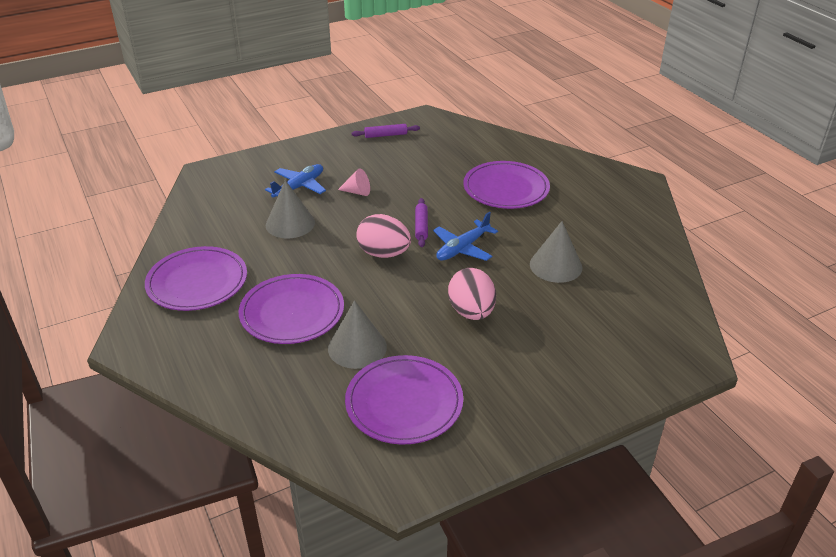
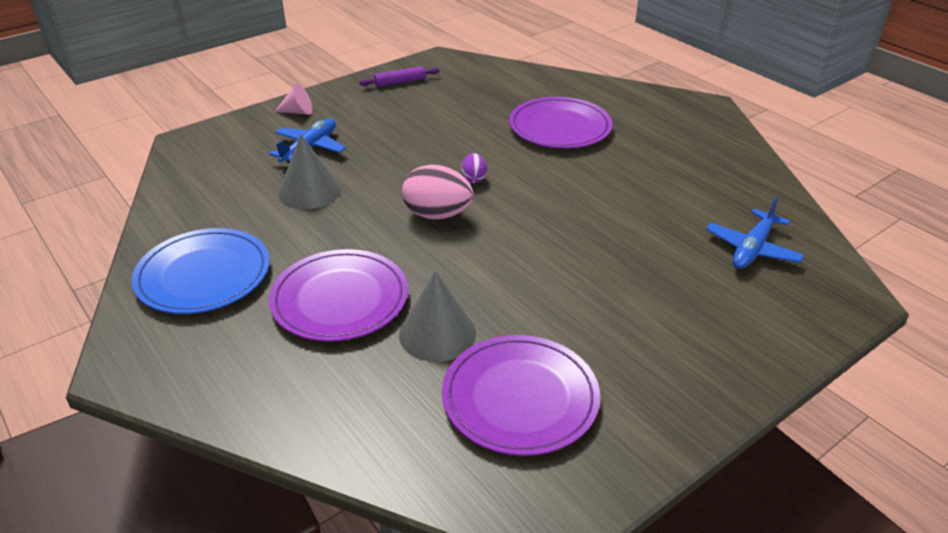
camera: 10 degrees left, 0 degrees up
purple plate [145,246,247,311] -> blue plate [132,228,270,314]
pink cone [338,168,370,196] -> pink cone moved to [275,84,312,115]
purple rolling pin [415,198,428,247] -> purple egg [461,153,487,183]
blue plane [433,212,498,261] -> blue plane moved to [706,197,804,269]
pink egg [448,268,496,320] -> none
grey cone [530,221,582,283] -> none

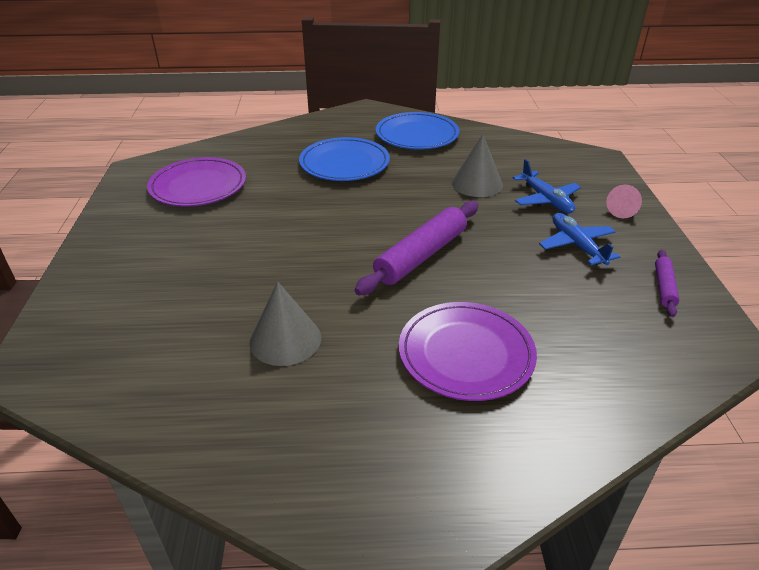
camera: 125 degrees right, 0 degrees up
purple plate [269,249,408,342] -> blue plate [299,137,390,181]
grey cone [399,271,476,362] -> grey cone moved to [249,281,321,366]
pink egg [402,165,473,219] -> none
purple egg [461,153,487,183] -> purple rolling pin [354,201,478,295]
blue plane [706,197,804,269] -> blue plane moved to [539,213,621,265]

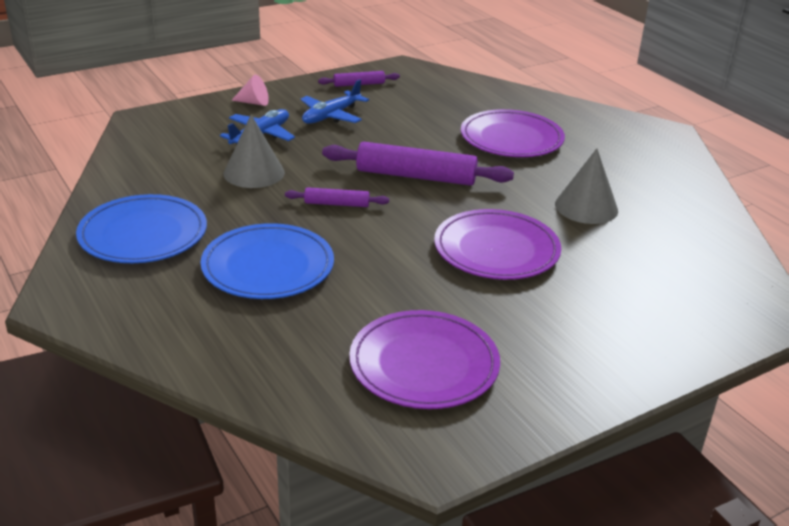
camera: 120 degrees left, 5 degrees down
none -> purple rolling pin [285,187,389,207]
none -> purple plate [434,209,561,280]

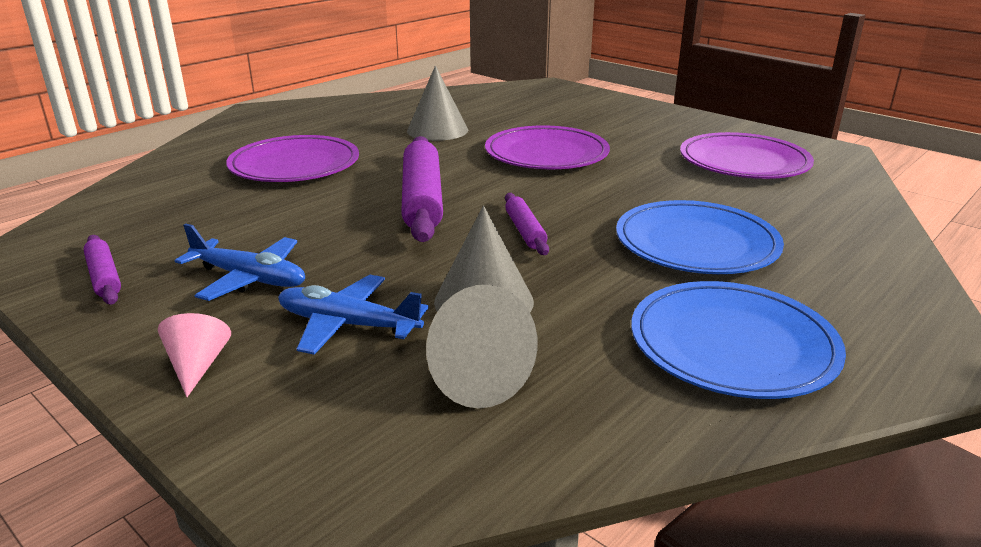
camera: 105 degrees left, 5 degrees down
none -> grey cone [426,285,537,408]

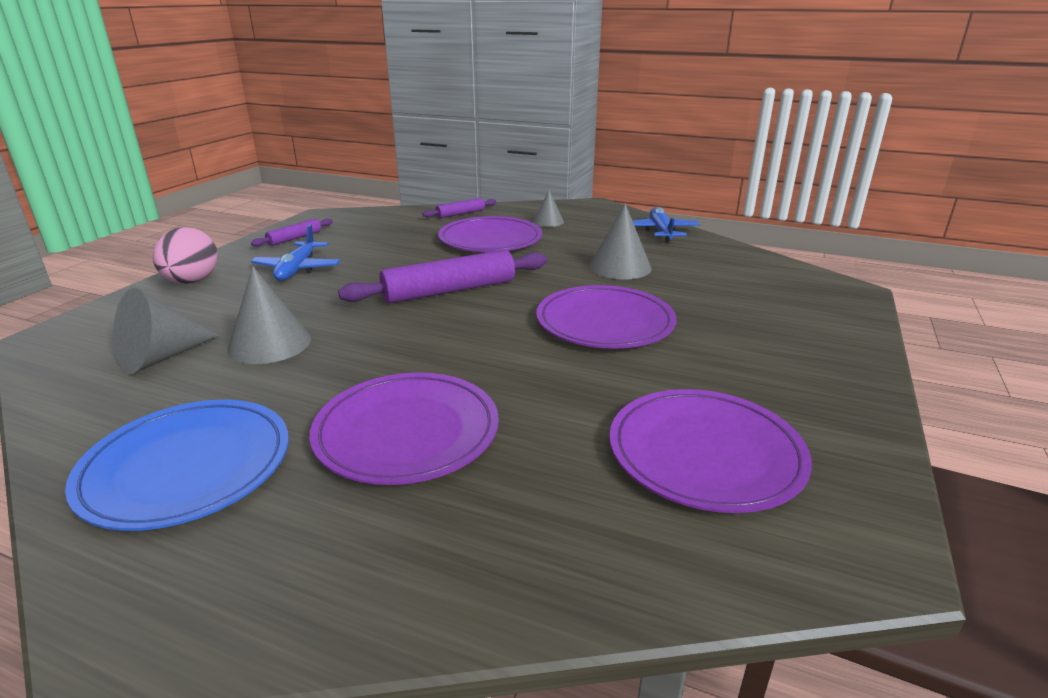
camera: 70 degrees right, 0 degrees up
pink cone [158,313,231,397] -> pink egg [153,227,218,284]
blue plane [278,275,429,355] -> blue plane moved to [633,207,700,242]
purple rolling pin [505,193,549,255] -> purple rolling pin moved to [423,198,496,218]
blue plate [616,200,784,274] -> purple plate [310,372,499,485]
none -> grey cone [533,190,564,227]

